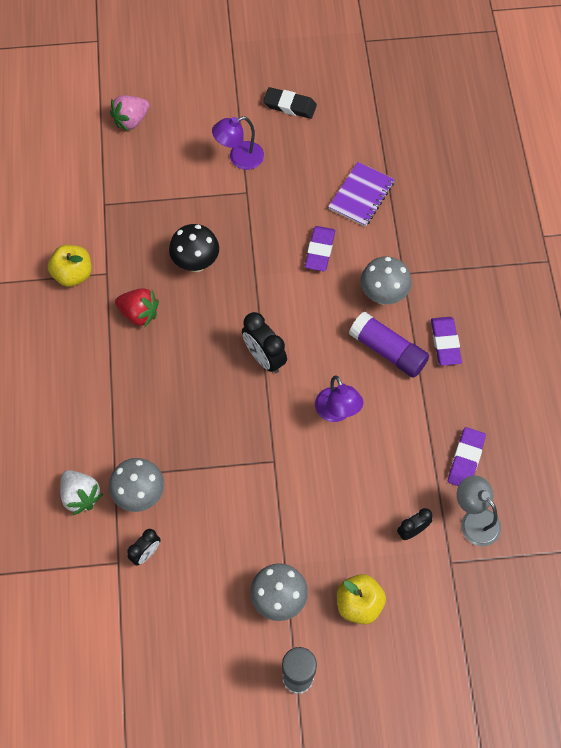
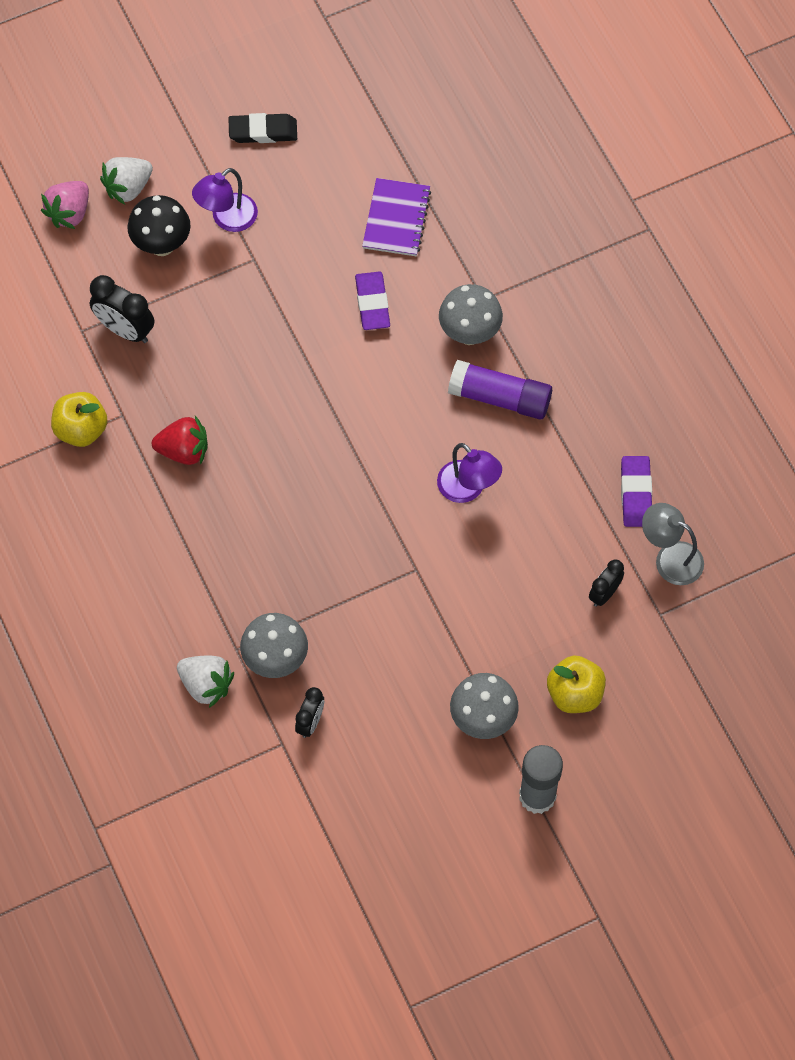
camera: 20 degrees left, 0 degrees up
black mushroom [169,224,219,272] -> black mushroom moved to [127,195,190,256]
black clock [242,312,287,373] -> black clock moved to [90,275,154,343]
purple eraser [431,317,462,366] -> none
none -> white strawberry [100,157,153,205]

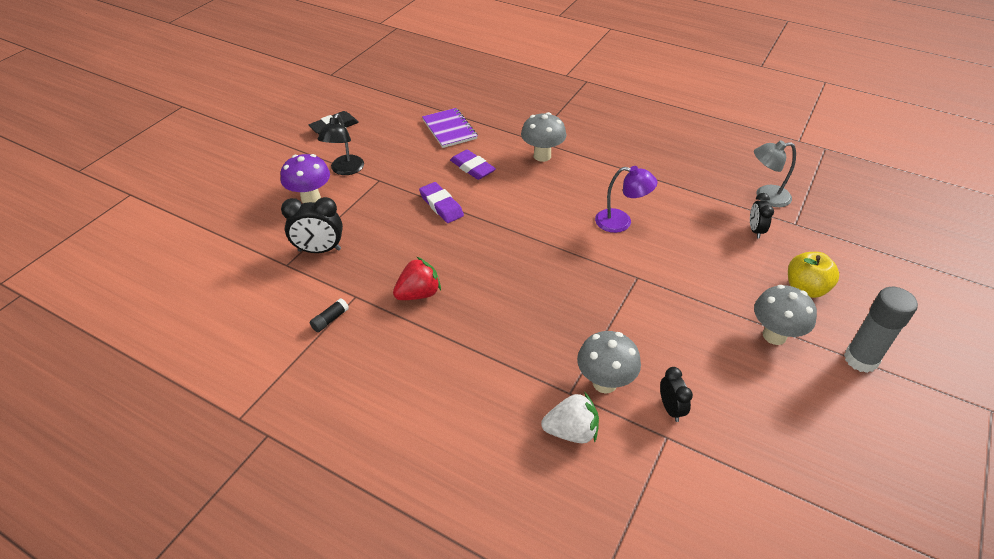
camera: 35 degrees left, 20 degrees down
pink strawberry [41,181,89,229] -> none
yellow apple [51,392,108,447] -> black glue stick [310,299,349,332]
white strawberry [100,157,153,205] -> none
black mushroom [127,195,190,256] -> purple mushroom [281,154,330,203]
purple lamp [192,168,258,232] -> black lamp [317,113,364,175]
purple glue stick [448,360,552,419] -> none
purple eraser [621,456,652,527] -> purple eraser moved to [419,182,464,223]

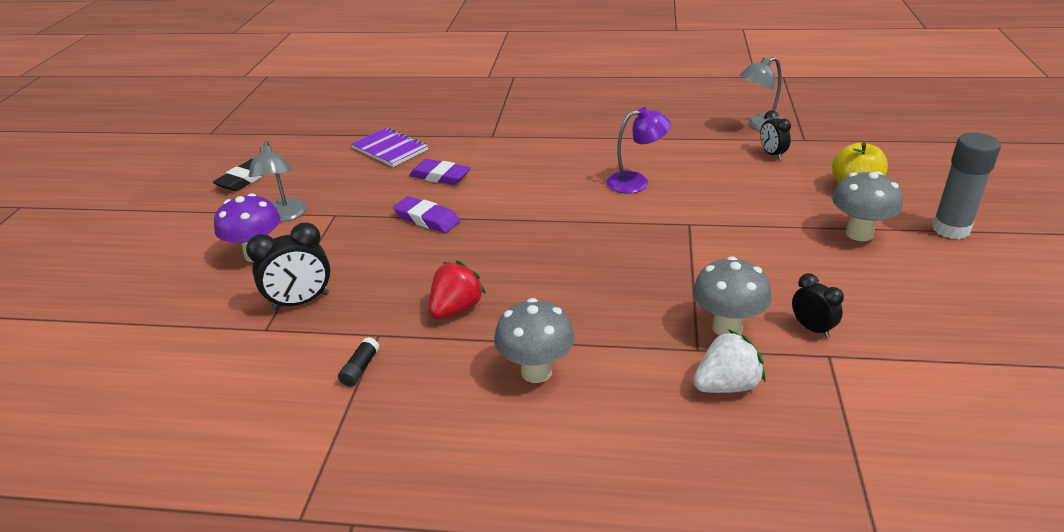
camera: 20 degrees left, 10 degrees down
black lamp [317,113,364,175] -> grey lamp [249,141,307,222]
grey mushroom [521,112,566,162] -> grey mushroom moved to [494,298,575,383]

